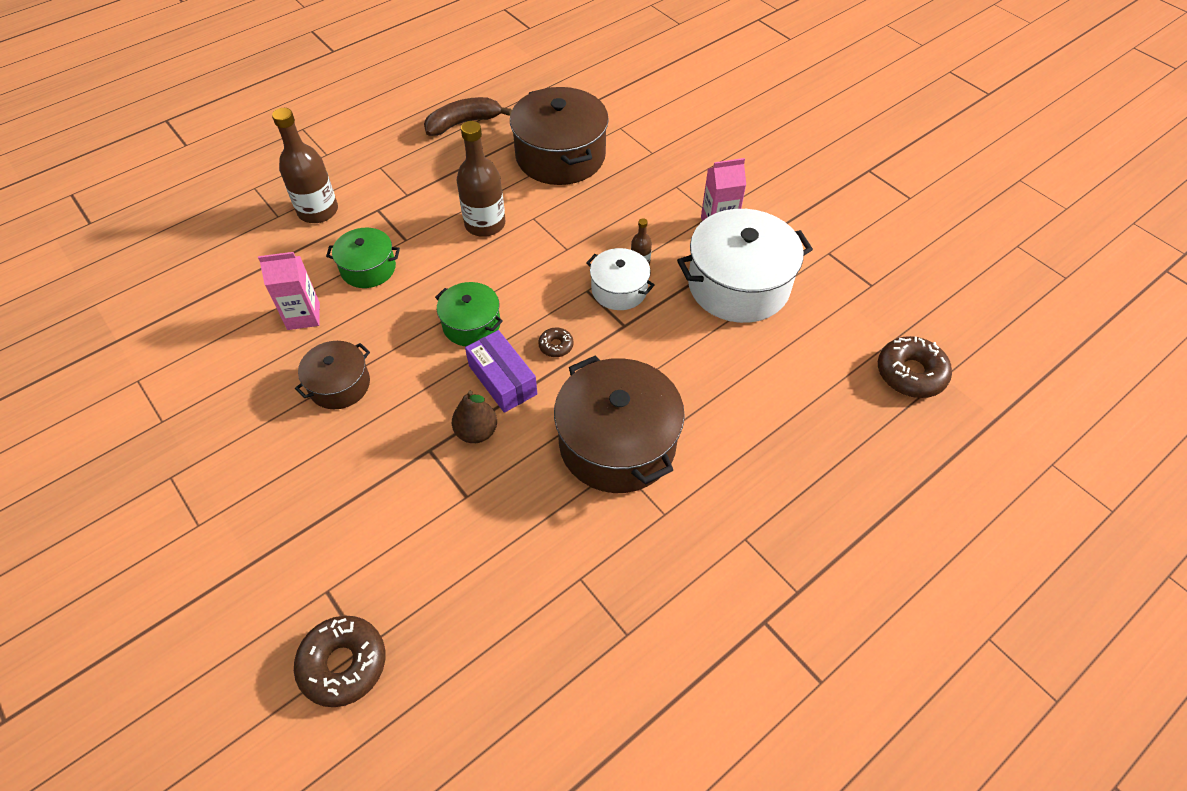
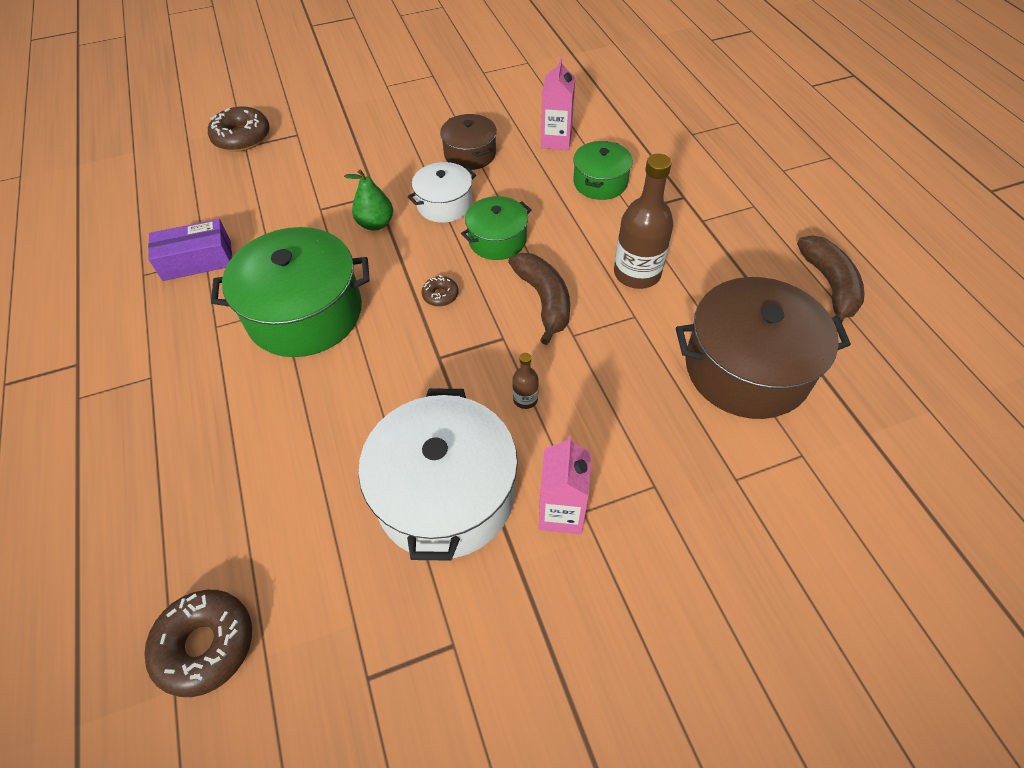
camera: 110 degrees right, 0 degrees up
brown bottle [272,108,338,223] -> none
brown pear [452,391,497,443] -> green pear [344,170,393,231]
purple box [465,330,537,413] -> purple box moved to [148,219,232,281]
brown pot [554,356,685,493] -> green pot [211,227,370,357]
white pot [586,248,655,310] -> white pot moved to [408,162,476,223]
none -> brown banana [508,253,570,345]

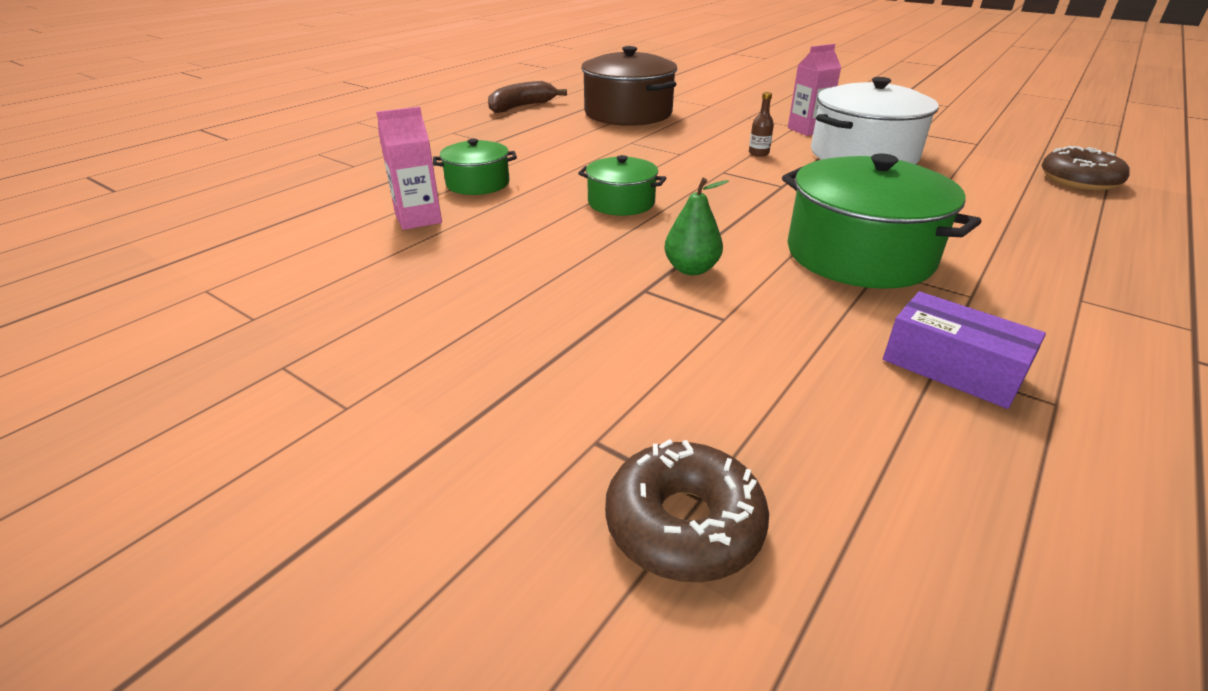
camera: 125 degrees left, 20 degrees down
white pot [408,162,476,223] -> none
brown donut [421,275,459,306] -> none
brown pot [440,114,497,170] -> none
brown banana [508,253,570,345] -> none
brown bottle [614,154,673,289] -> none

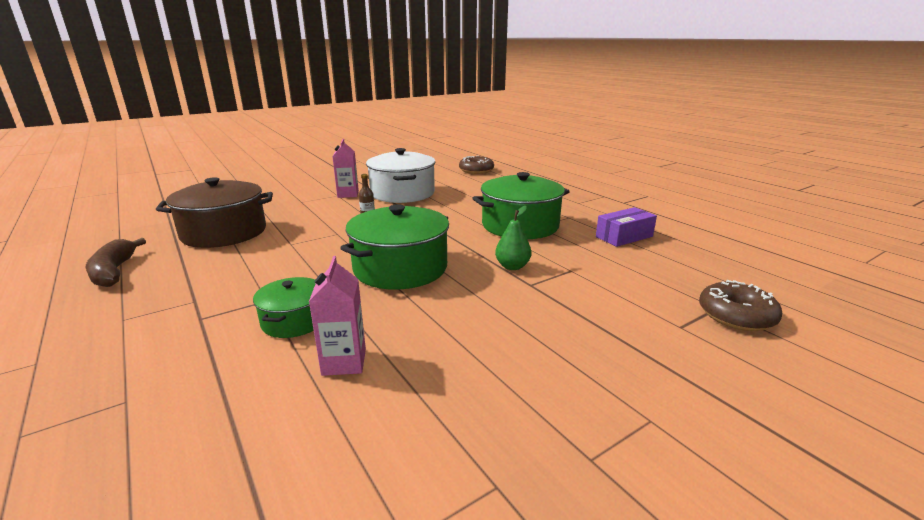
camera: 70 degrees left, 10 degrees down
green pot [578,155,666,216] -> green pot [340,204,449,290], size x1.83

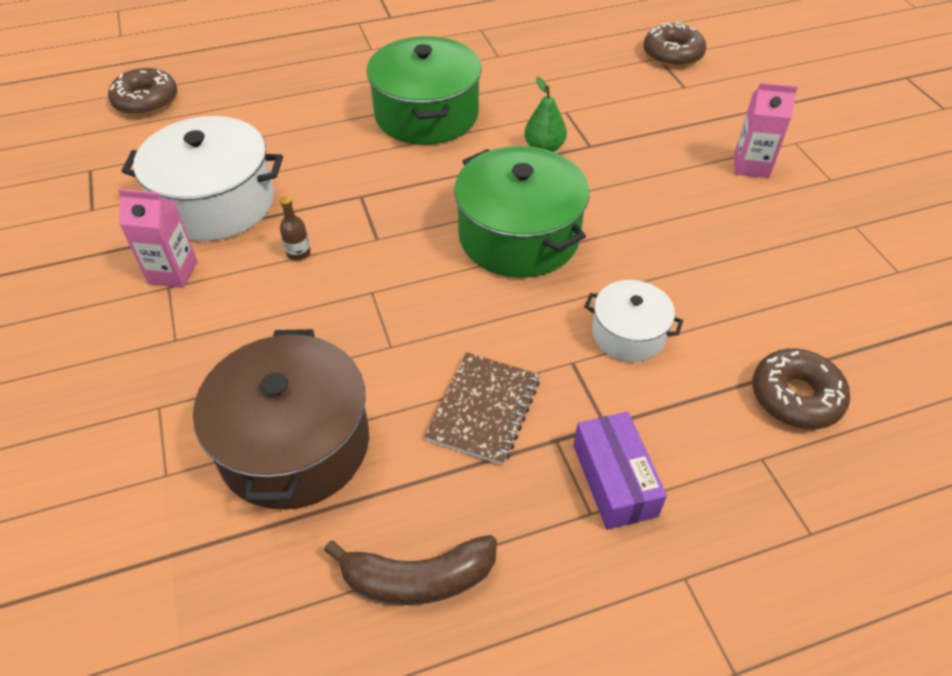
camera: 75 degrees left, 25 degrees up
green pot [253,277,316,338] -> white pot [584,280,683,362]
pink carton [309,256,366,376] -> pink carton moved to [734,83,798,178]
purple box [596,207,657,247] -> purple box moved to [573,412,667,530]
none -> brown notebook [425,352,540,465]
none -> brown donut [752,348,850,429]

